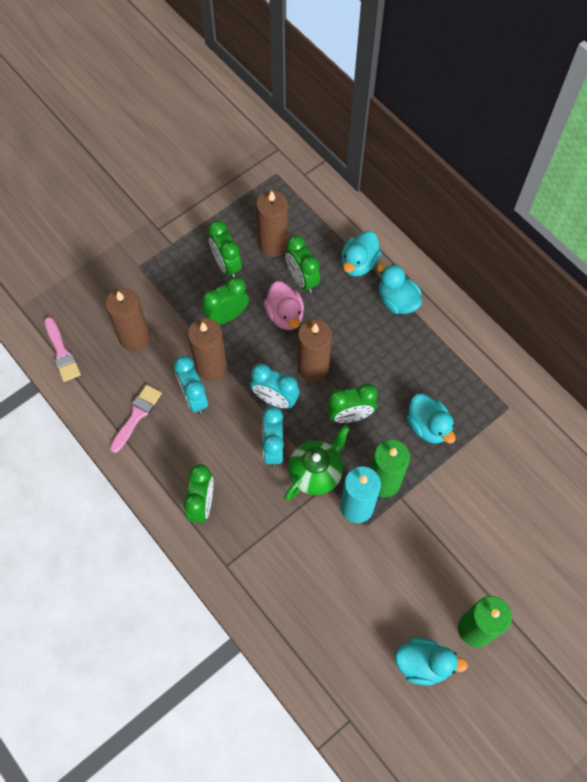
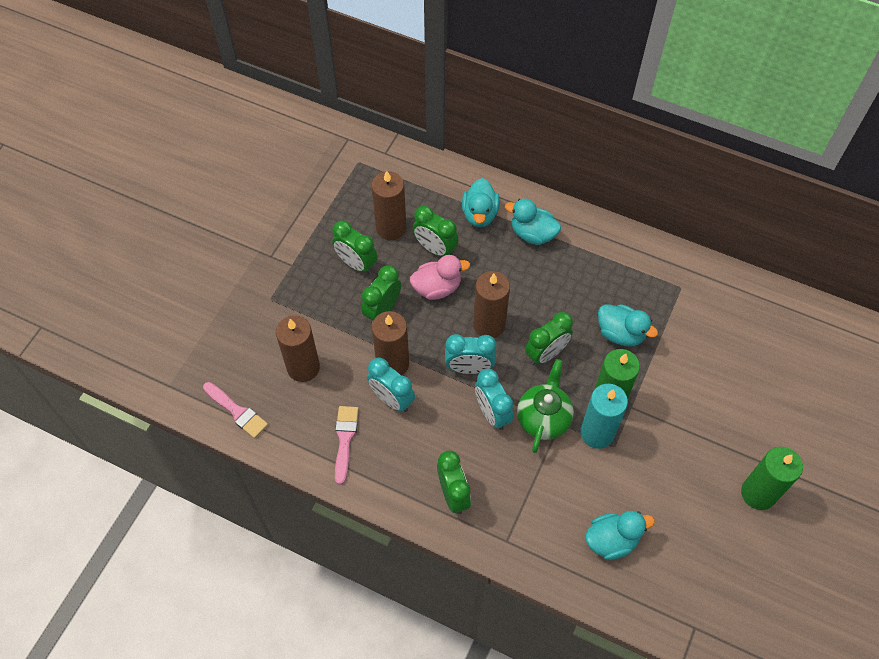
camera: 25 degrees left, 5 degrees down
pink duck [264,281,304,330] -> pink duck turned 60 degrees counterclockwise [410,255,470,300]
turquoise duck [395,638,468,685] -> turquoise duck moved to [585,511,655,560]

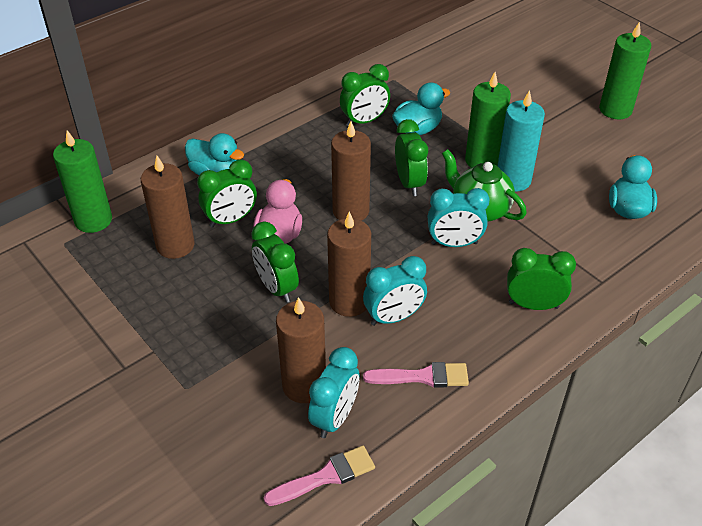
camera: 65 degrees left, 15 degrees down
green clock [332,221,378,274] -> green clock moved to [340,64,390,126]
pink brush [335,406,359,485] -> pink brush turned 150 degrees clockwise [363,362,469,388]
turquoise clock [445,334,497,374] -> turquoise clock moved to [308,347,359,438]
turquoise duck [505,199,561,245] -> none
none -> green candle [53,130,112,233]

